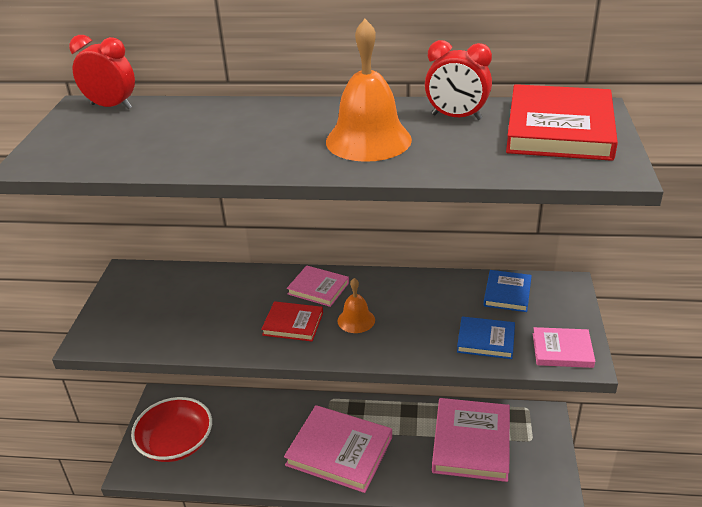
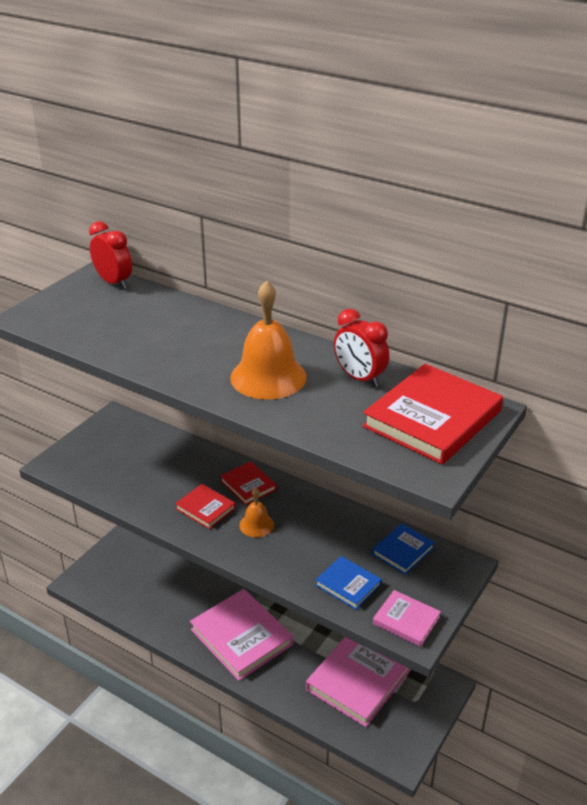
camera: 25 degrees right, 0 degrees up
red bowl [131,397,212,462] -> none
pink book [287,265,349,307] -> red book [220,461,277,505]

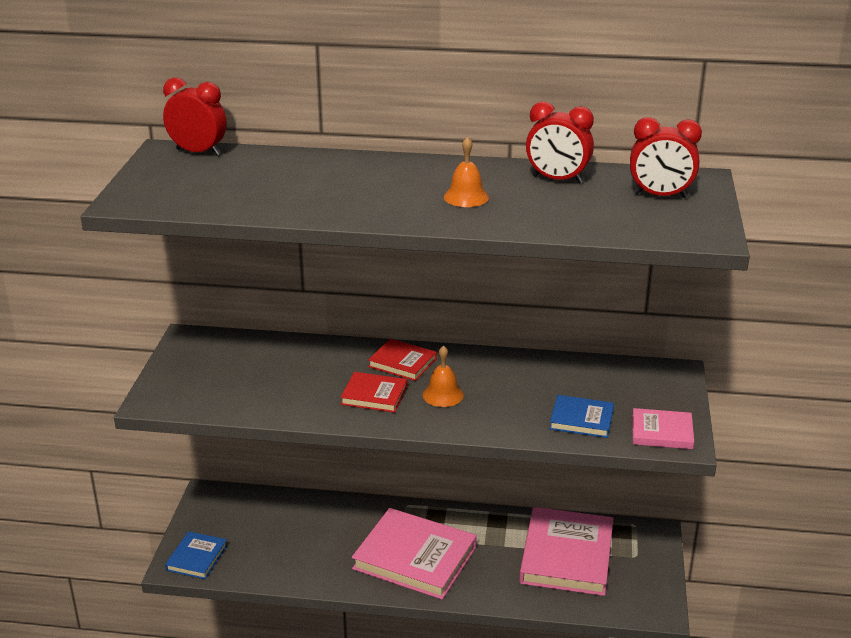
camera: 25 degrees left, 5 degrees down
orange bell [230,280,307,400] -> orange bell [444,136,489,207], size x0.52
red book [362,364,503,465] -> red clock [630,117,702,198]
blue book [372,524,435,575] -> blue book moved to [165,531,227,579]

